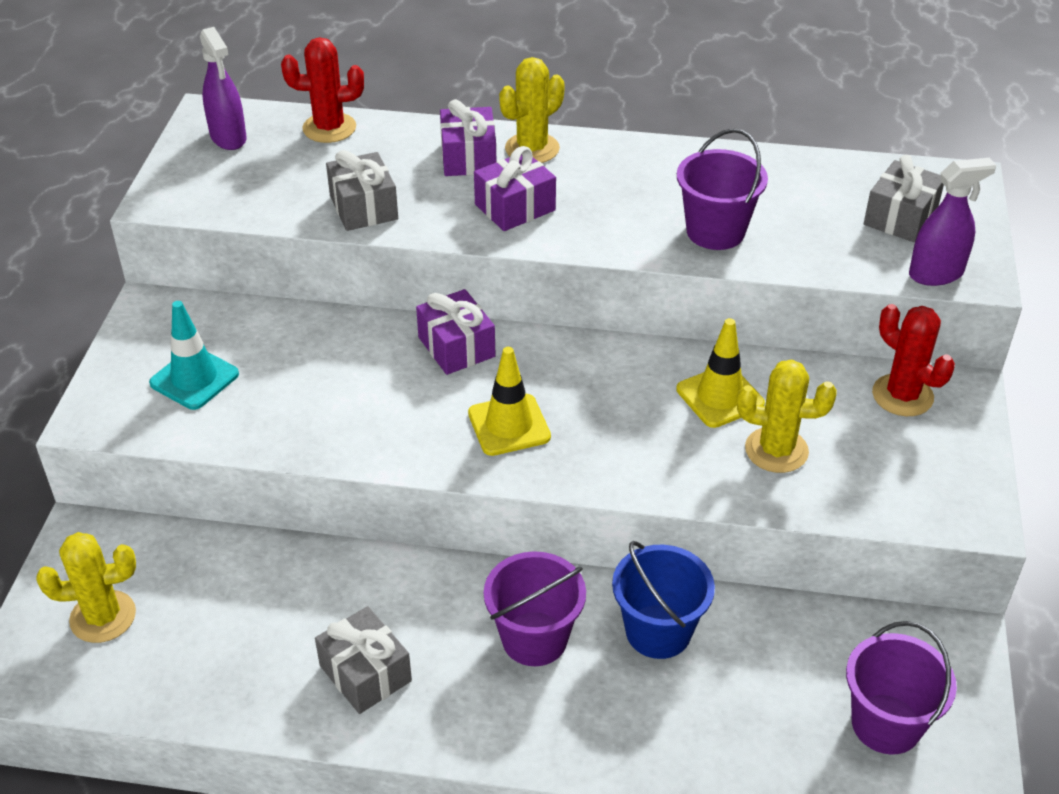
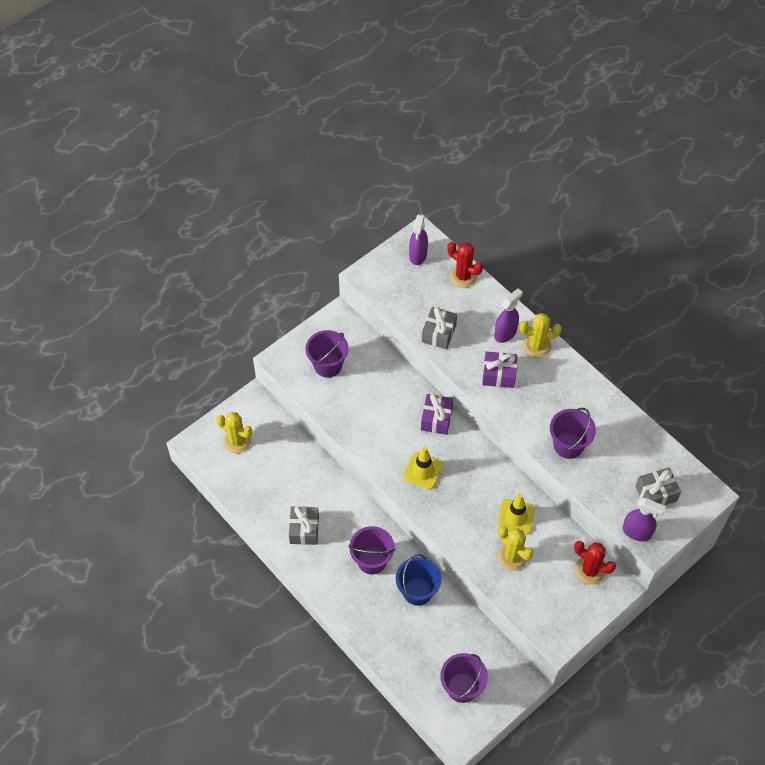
camera: 40 degrees right, 15 degrees up
turquoise traffic cone [149,301,239,410] -> purple bucket [306,330,348,378]
purple gift [440,99,496,176] -> purple spray bottle [494,288,523,343]
red cactus [872,304,955,416] -> red cactus turned 60 degrees counterclockwise [574,541,616,585]

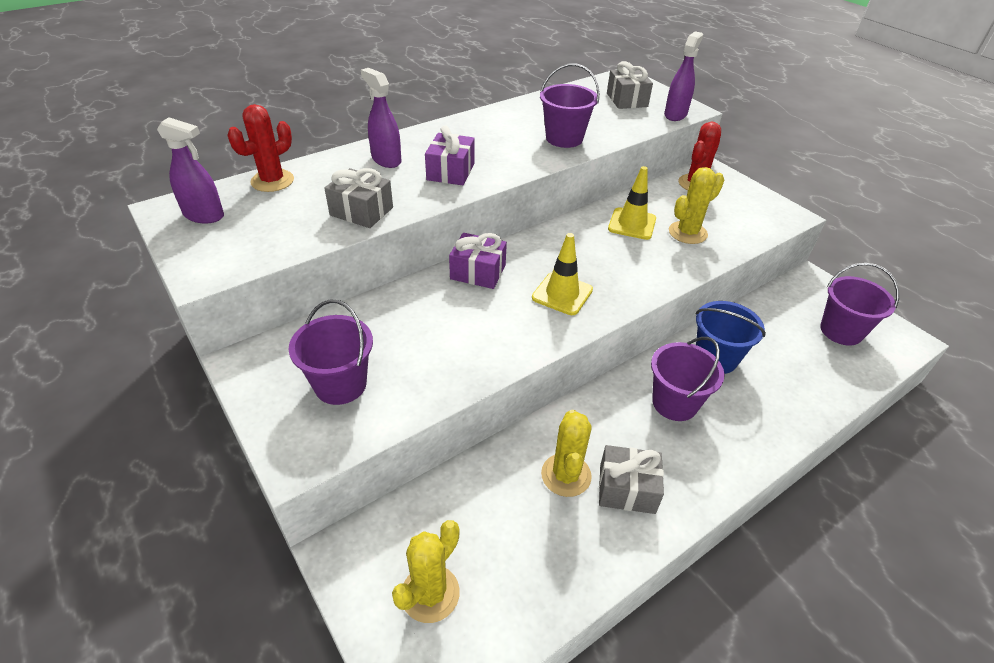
camera: 85 degrees left, 15 degrees down
yellow cactus [519,313,562,358] -> yellow cactus moved to [541,410,592,497]

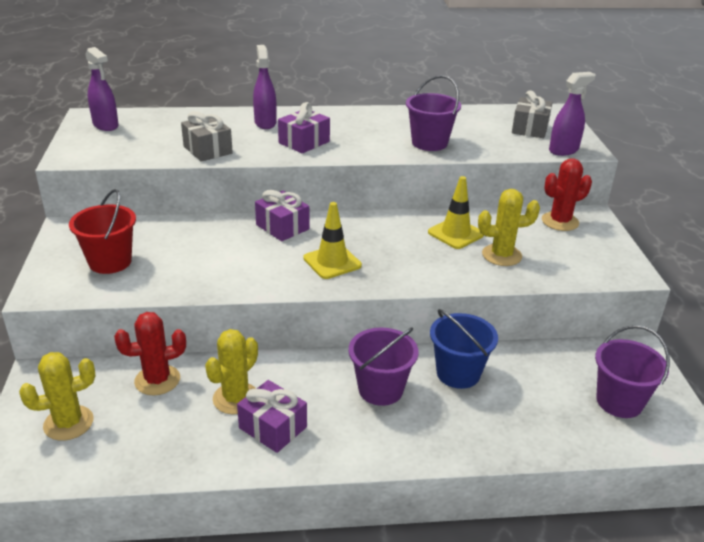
camera: 30 degrees right, 10 degrees down
red cactus [227,104,294,192] -> red cactus moved to [114,312,186,395]
purple bucket [289,300,373,405] -> red bucket [69,189,136,274]
grey gift [599,445,664,514] -> purple gift [237,380,307,453]

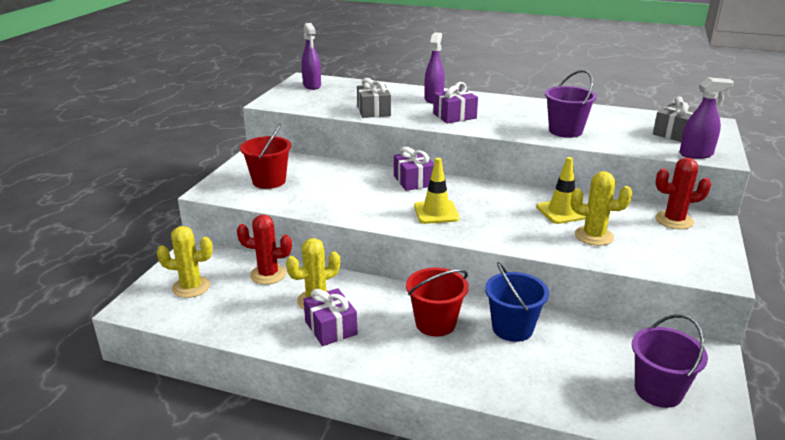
camera: 25 degrees right, 5 degrees down
purple bucket [349,327,419,406] -> red bucket [406,268,469,336]

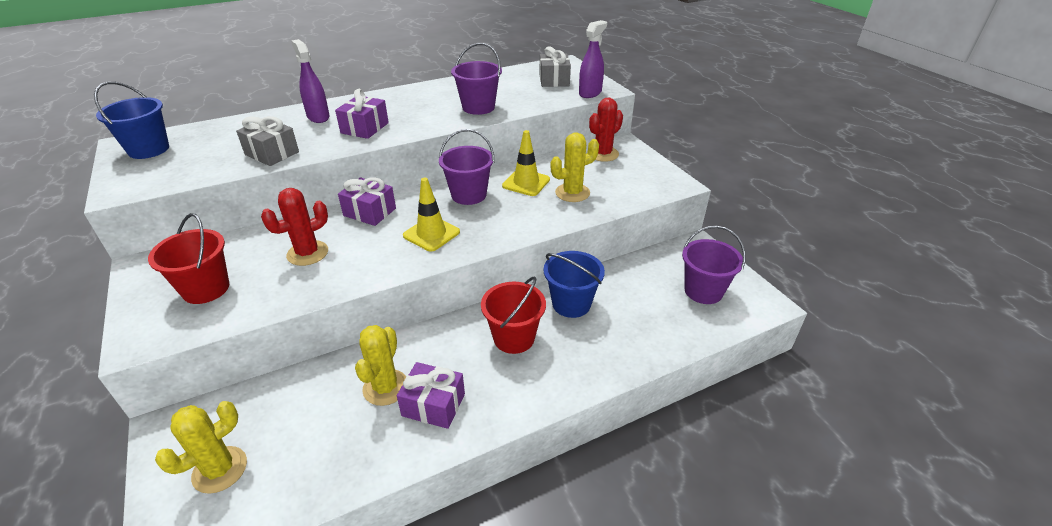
camera: 45 degrees left, 10 degrees up
red cactus [237,214,292,285] -> red cactus moved to [261,188,328,266]
purple spray bottle [302,23,321,90] -> blue bucket [94,81,169,159]
none -> purple bucket [439,129,494,205]

